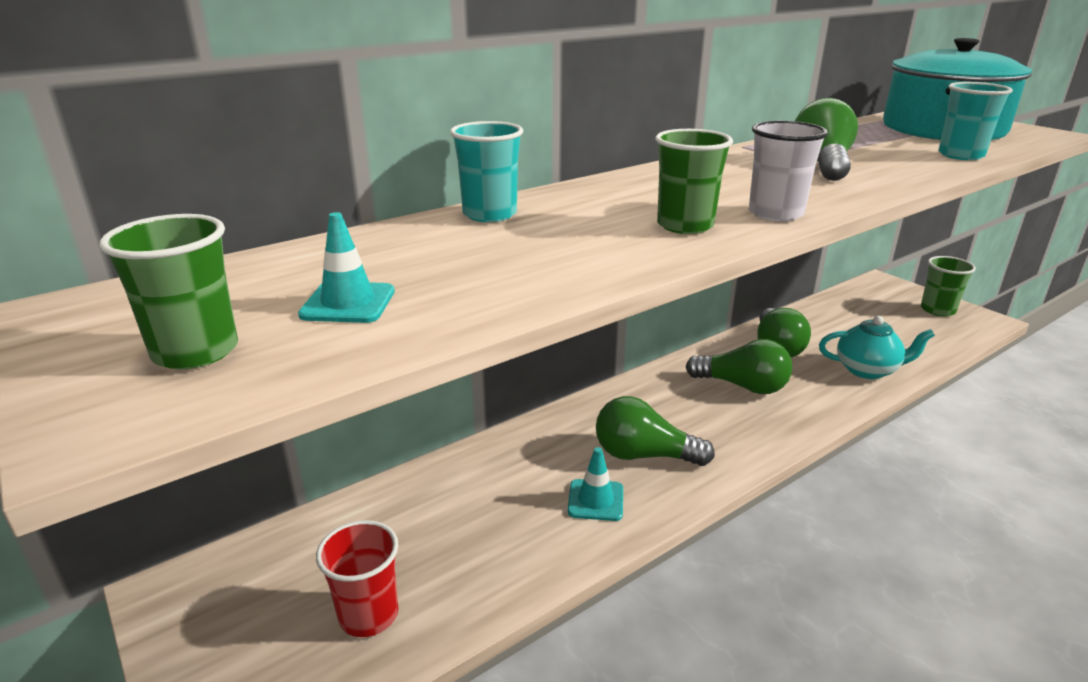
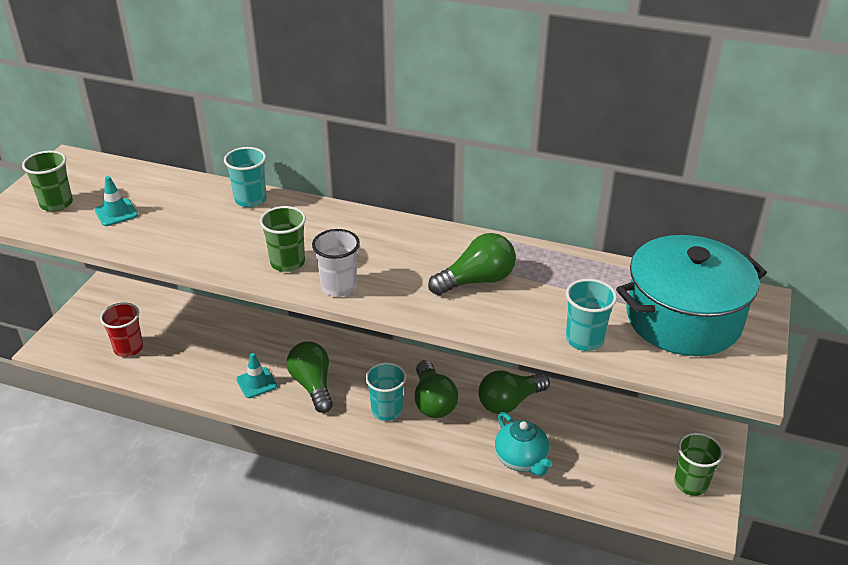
camera: 55 degrees right, 10 degrees up
none -> turquoise cup [365,362,406,421]

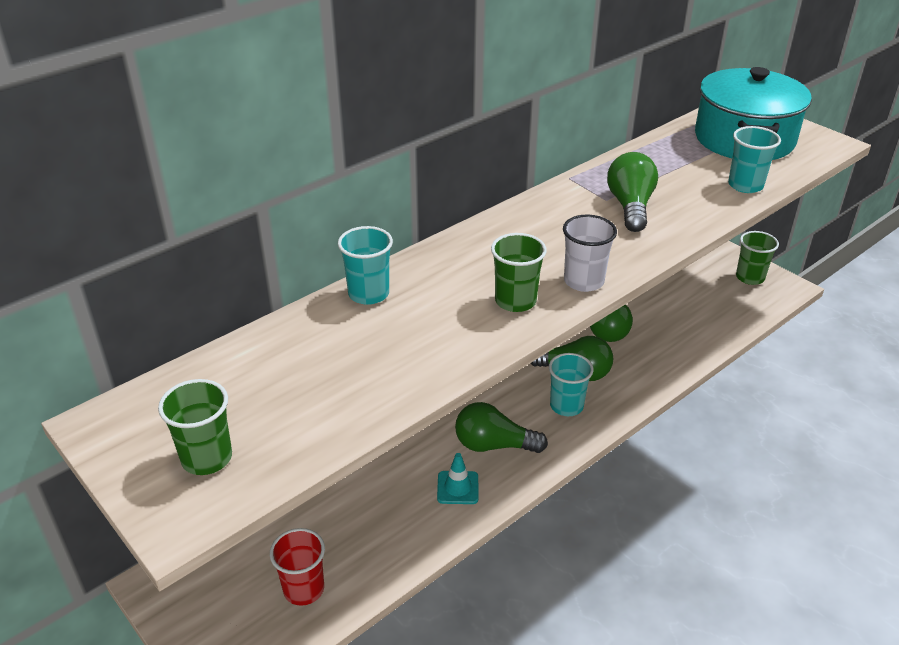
camera: 60 degrees left, 0 degrees up
turquoise traffic cone [95,176,138,226] -> none
turquoise teapot [495,412,552,476] -> none

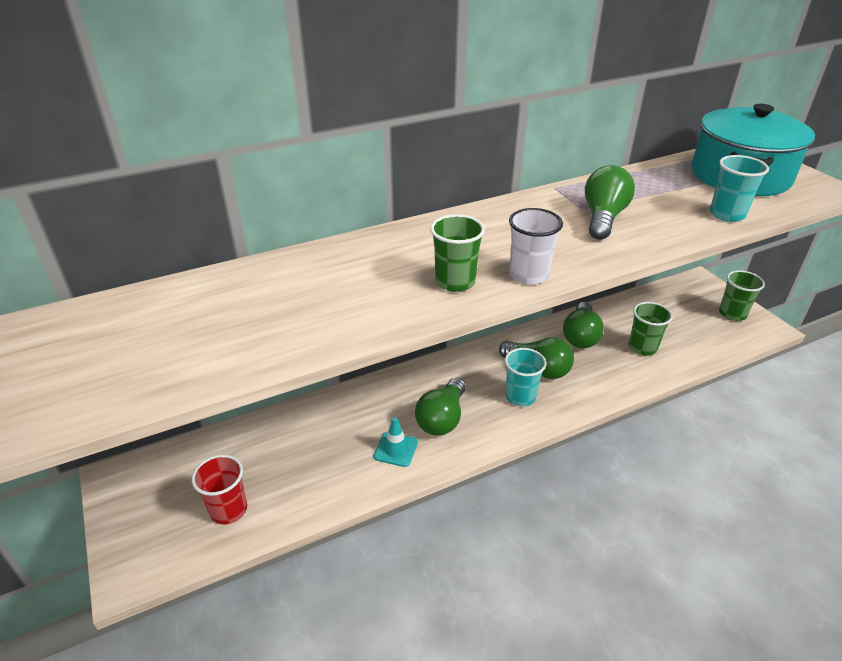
camera: 15 degrees right, 0 degrees up
green cup [158,379,232,475] -> green cup moved to [629,302,673,356]
turquoise cup [338,226,393,305] -> none
green light bulb [455,402,548,453] -> green light bulb turned 90 degrees counterclockwise [415,377,466,436]

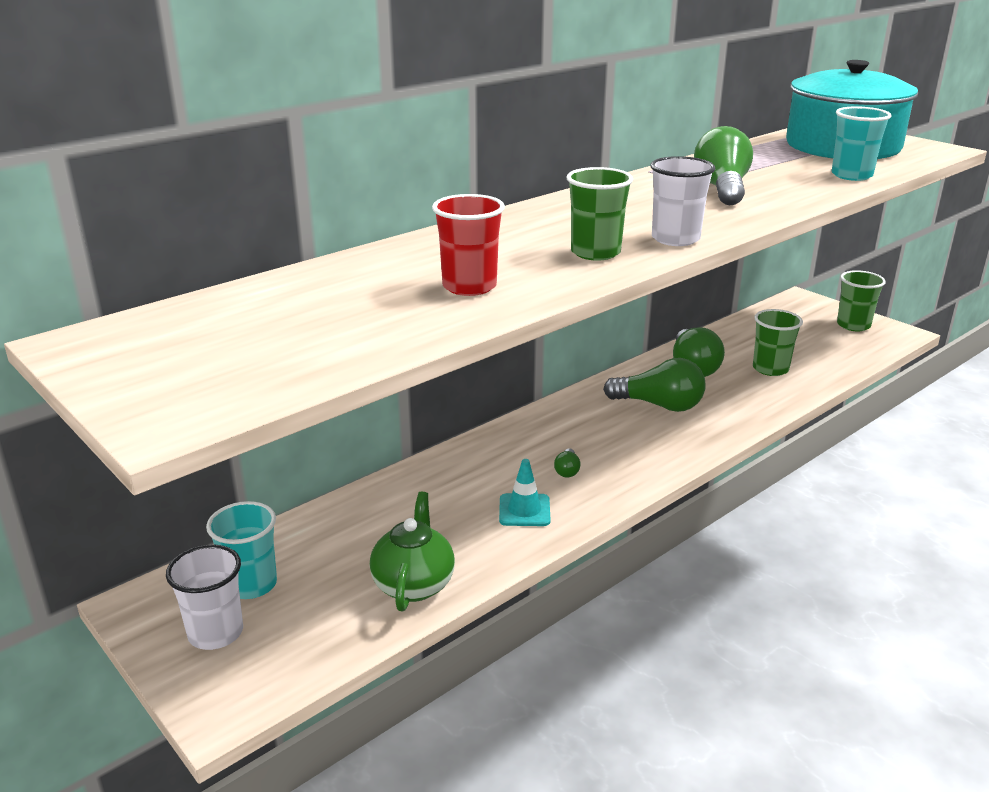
camera: 15 degrees left, 10 degrees down
red cup [192,454,247,525] -> red cup moved to [432,194,505,296]
green light bulb [415,377,466,436] -> green light bulb [554,448,581,478], size x0.44
turquoise cup [505,348,546,406] -> turquoise cup moved to [206,501,277,599]
none -> white cup [166,545,243,650]
none -> green teapot [370,492,455,611]

